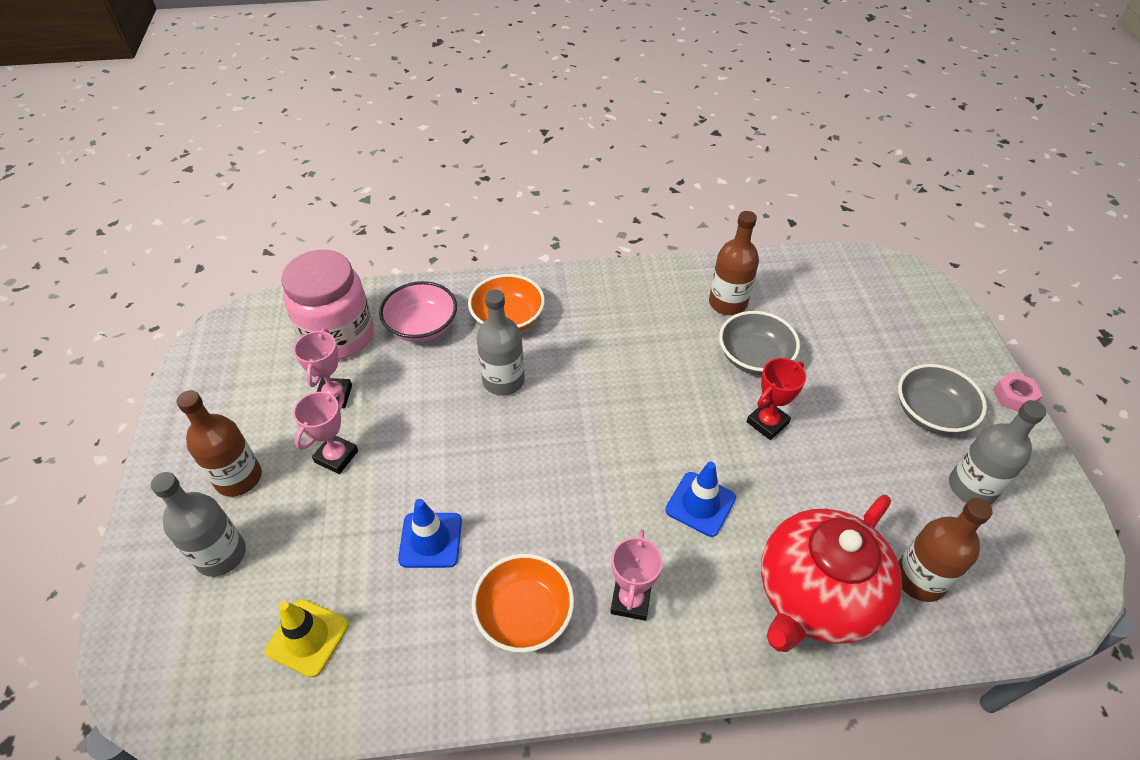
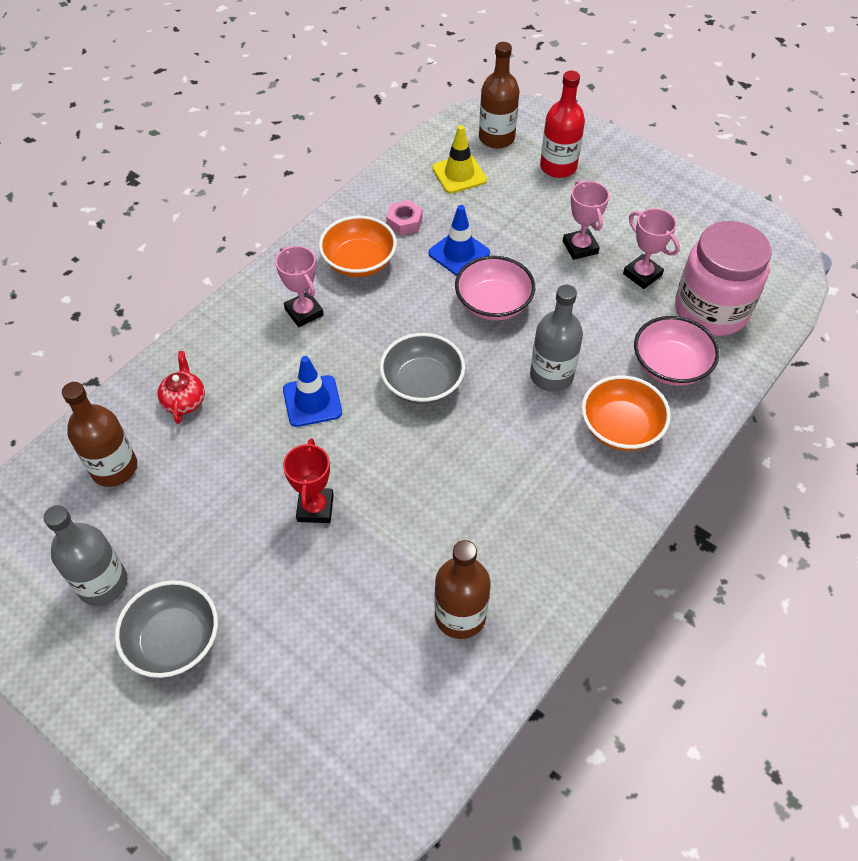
camera: 135 degrees right, 5 degrees up
grey bottle [151,472,246,577] -> red bottle [540,71,585,178]
brown bottle [177,390,262,497] -> brown bottle moved to [479,42,519,149]
grey bowl [719,311,800,375] -> grey bowl moved to [380,333,465,404]
red teapot [761,495,902,652] -> red teapot [158,351,205,424], size x0.41
pink nut [993,372,1043,412] -> pink nut moved to [386,200,422,236]
none -> pink bowl [455,256,535,321]

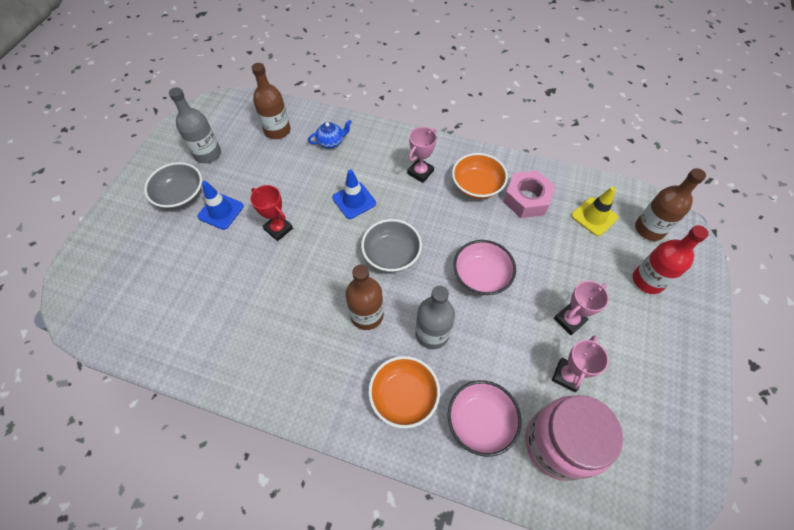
camera: 70 degrees right, 5 degrees up
red teapot [158,351,205,424] -> blue teapot [308,120,352,149]
red trophy [283,438,334,523] -> red trophy turned 60 degrees clockwise [250,185,293,241]
pink nut [386,200,422,236] -> pink nut [503,171,555,218], size x1.76
blue traffic cone [428,205,490,276] -> blue traffic cone moved to [197,181,244,230]
brown bottle [434,540,490,639] -> brown bottle moved to [345,265,384,330]

